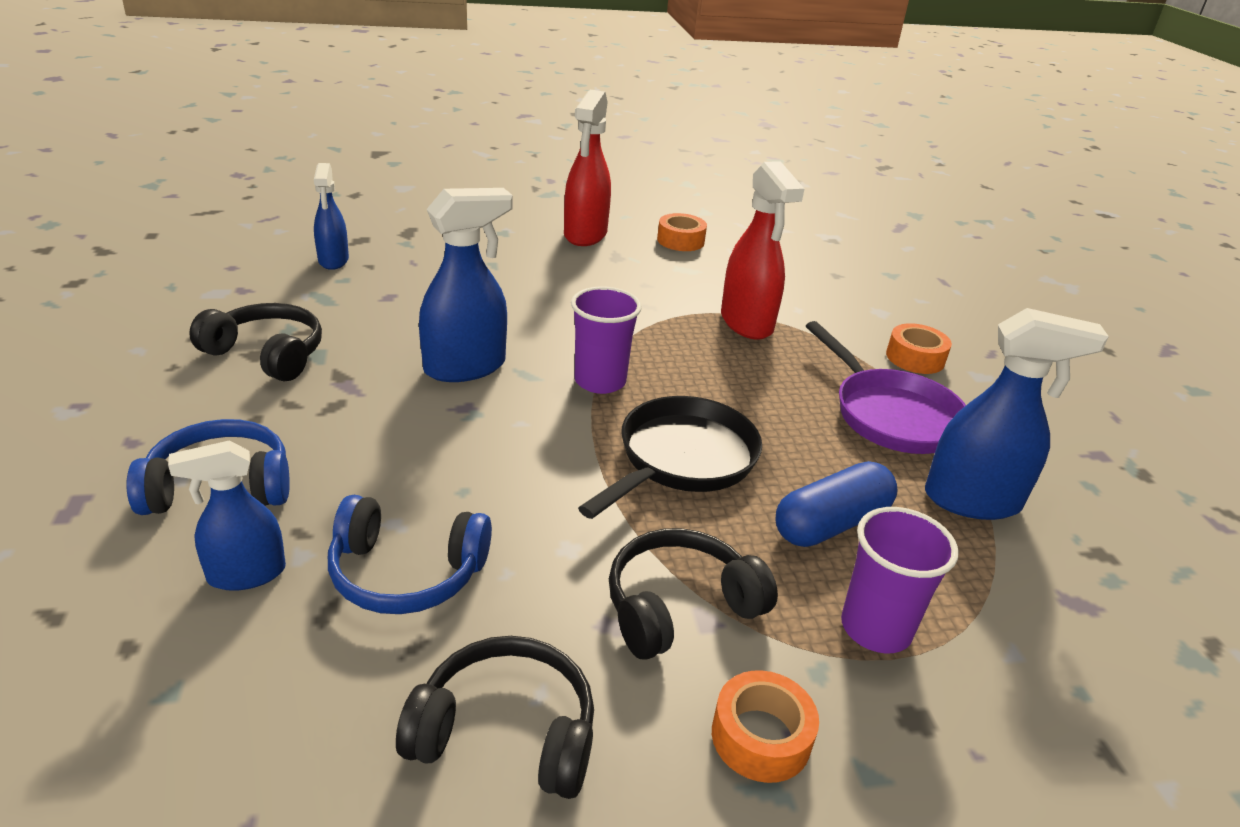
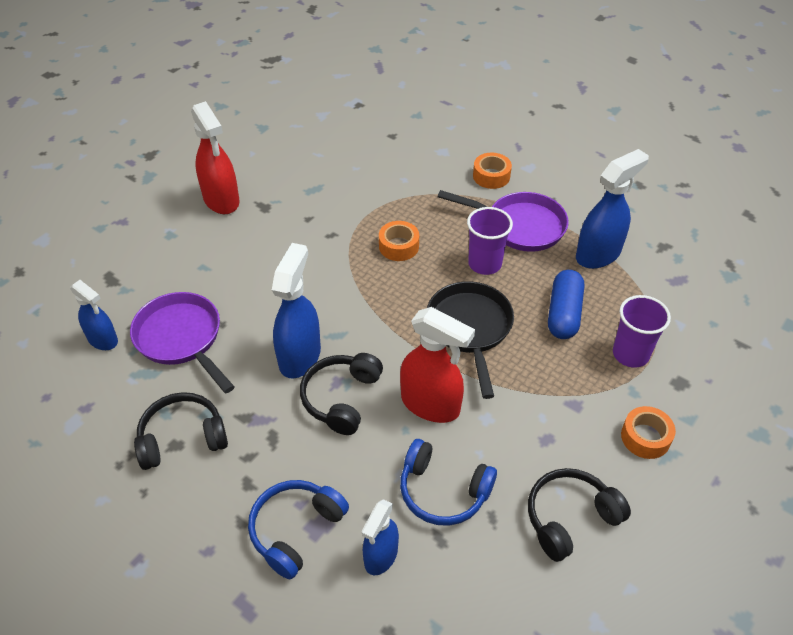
camera: 40 degrees left, 15 degrees up
blue headphones [328,495,492,614] -> blue headphones turned 60 degrees clockwise [400,439,497,526]
purple cup [571,286,642,394] -> purple cup moved to [467,207,513,275]
black headphones [609,528,778,660] -> black headphones moved to [300,353,383,435]
orange tape [657,213,707,251] -> orange tape moved to [379,221,419,261]
red spray bottle [721,161,804,340] -> red spray bottle moved to [400,307,475,423]
none -> purple pan [130,292,235,393]

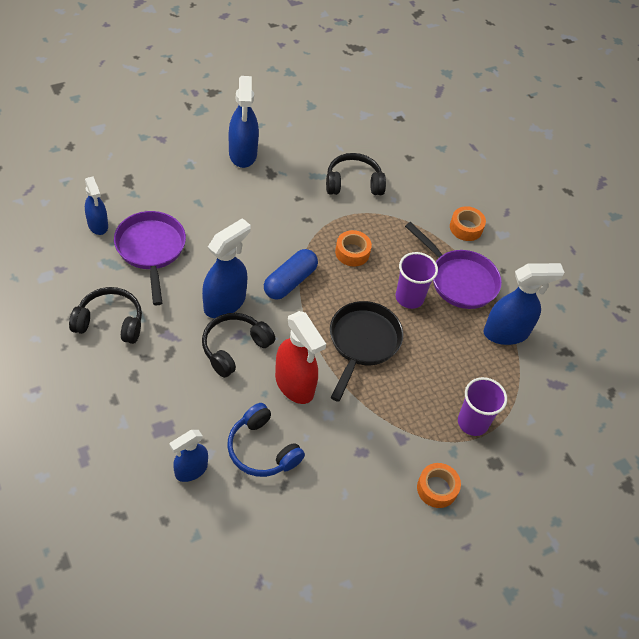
camera: 20 degrees right, 5 degrees up
red spray bottle [191,101,239,214] -> blue spray bottle [229,76,259,168]
blue headphones [248,480,349,579] -> none
black headphones [528,468,631,562] -> black headphones moved to [326,153,386,195]
blue capsule [548,270,584,339] -> blue capsule moved to [264,249,318,299]

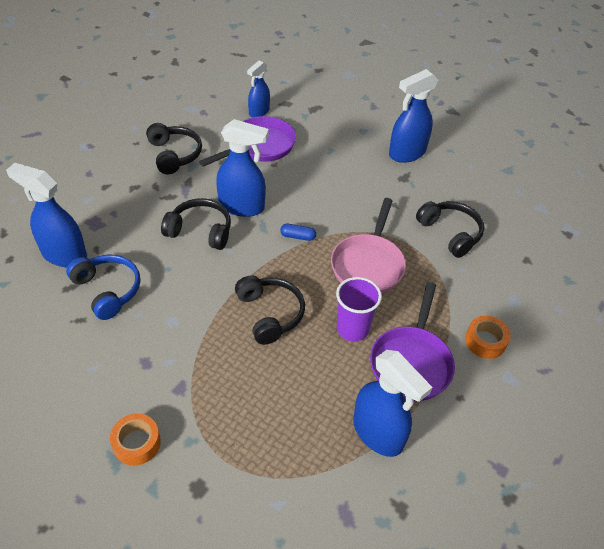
camera: 65 degrees right, 5 degrees down
blue spray bottle [169,430,208,482] -> blue spray bottle [6,163,87,267], size x1.58
blue headphones [227,403,305,477] -> blue headphones turned 120 degrees clockwise [66,255,140,320]
blue capsule [264,249,318,299] -> blue capsule [280,224,316,241], size x0.53
red spray bottle [275,311,326,404] -> none
black pan [330,301,403,402] -> black headphones [235,276,305,345]
orange tape [335,230,372,267] -> pink pan [331,198,406,293]
purple cup [458,377,507,436] -> none

